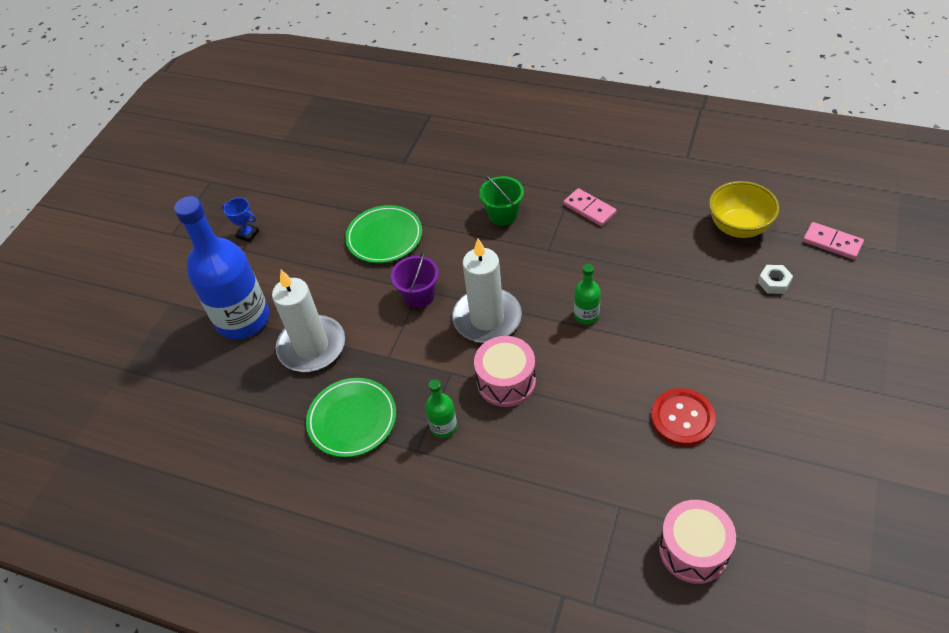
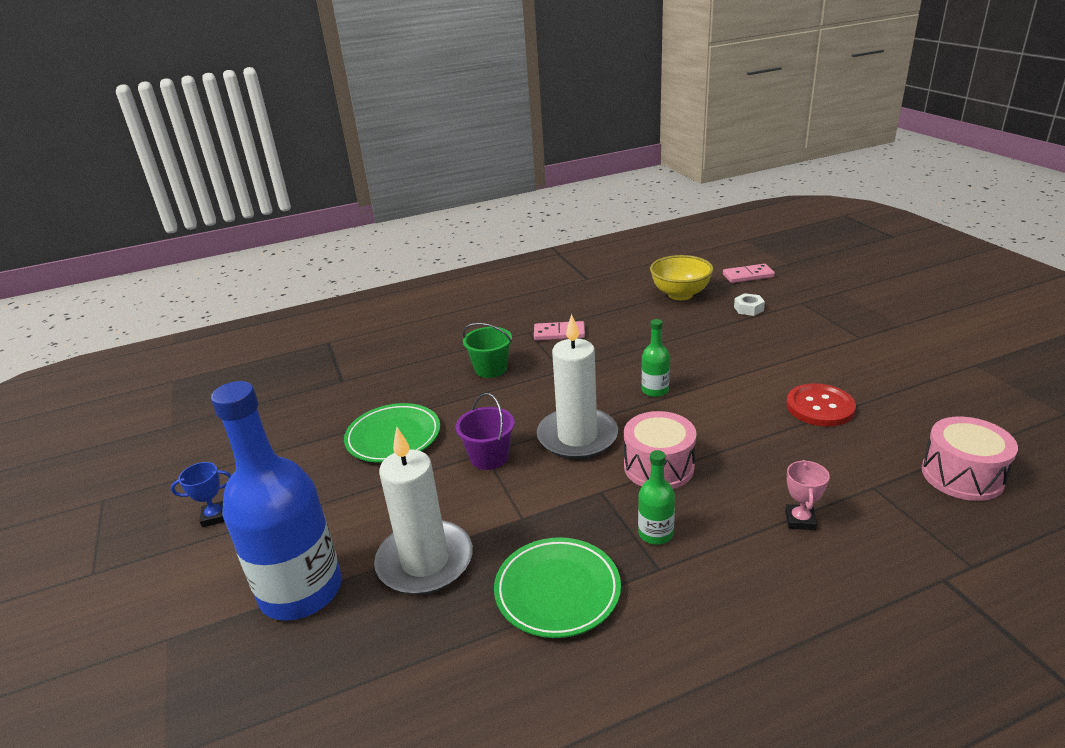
camera: 45 degrees left, 20 degrees down
none -> pink trophy [785,460,830,530]

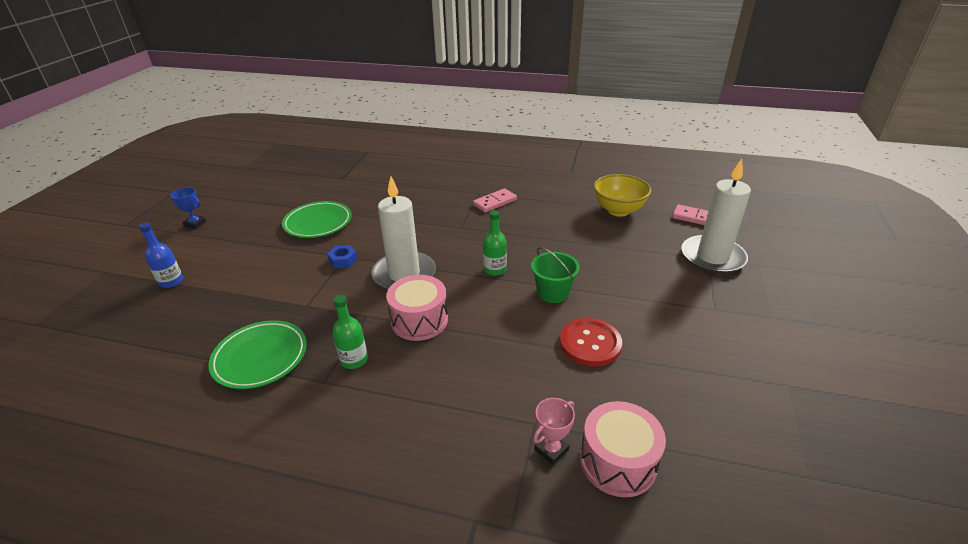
camera: 35 degrees right, 5 degrees up
blue bottle [211,381,342,621] -> blue bottle [139,223,183,288], size x0.44
white candle [374,427,473,595] -> white candle moved to [681,159,751,274]
purple bucket [456,393,515,470] -> blue nut [327,245,358,268]
green bucket [463,323,512,378] -> green bucket moved to [531,247,580,303]
pink domino [534,321,585,340] -> pink domino turned 75 degrees counterclockwise [473,188,517,212]
white nut [734,293,765,316] -> none
pink trophy [785,460,830,530] -> pink trophy moved to [533,398,575,465]

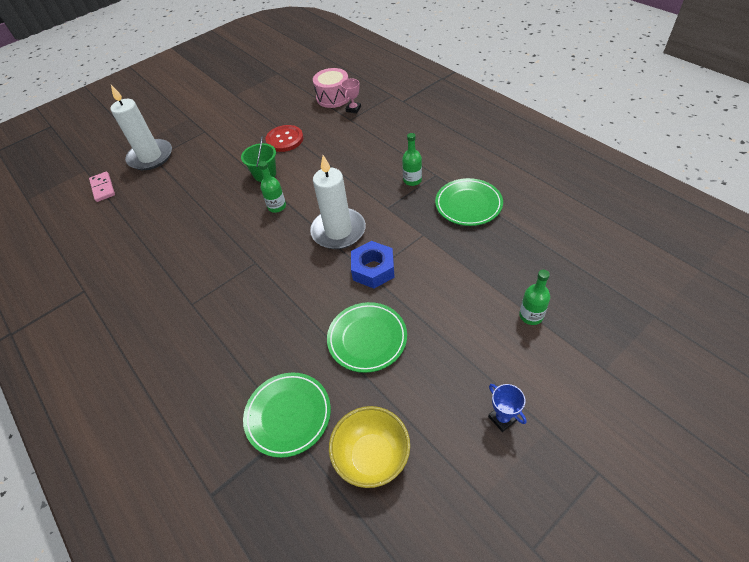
camera: 140 degrees left, 15 degrees up
blue bottle [139,223,183,288] -> green bottle [519,270,550,325]
blue nut [327,245,358,268] -> blue nut [351,241,395,289], size x1.74
pink drum [386,275,448,341] -> none
pink domino [473,188,517,212] -> none
pink trophy [533,398,575,465] -> pink trophy turned 60 degrees counterclockwise [341,78,361,113]
yellow bowl [593,174,651,217] -> yellow bowl moved to [329,406,410,488]
none -> green plate [243,373,331,458]

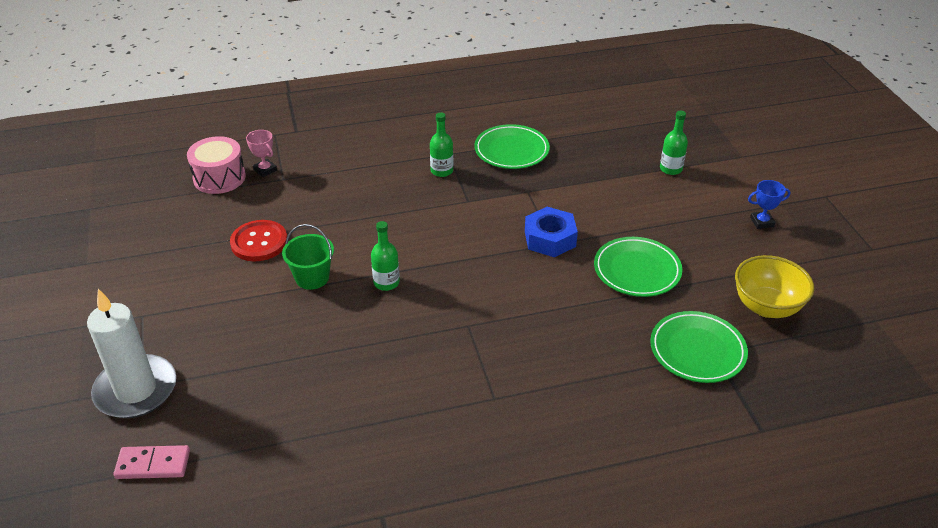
camera: 70 degrees left, 10 degrees down
white candle [310,155,366,249] -> none

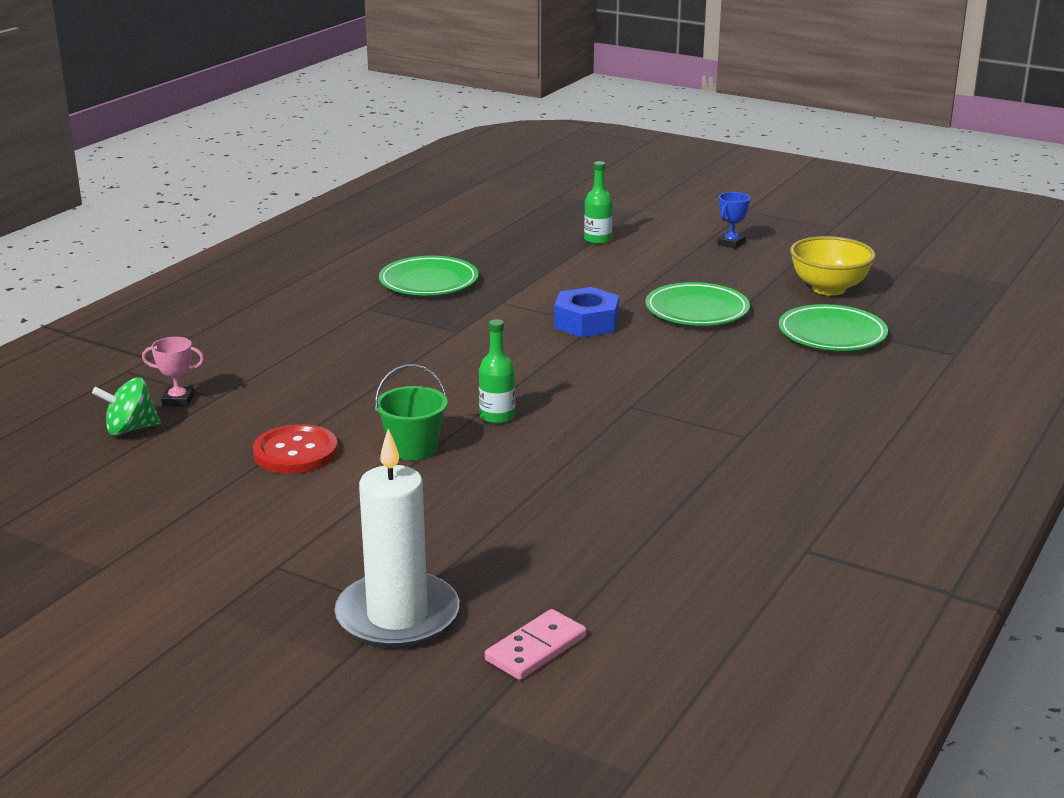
camera: 45 degrees left, 15 degrees down
pink drum [187,136,246,194] -> green spinning top [92,377,161,435]
green bottle [430,112,453,177] -> none

